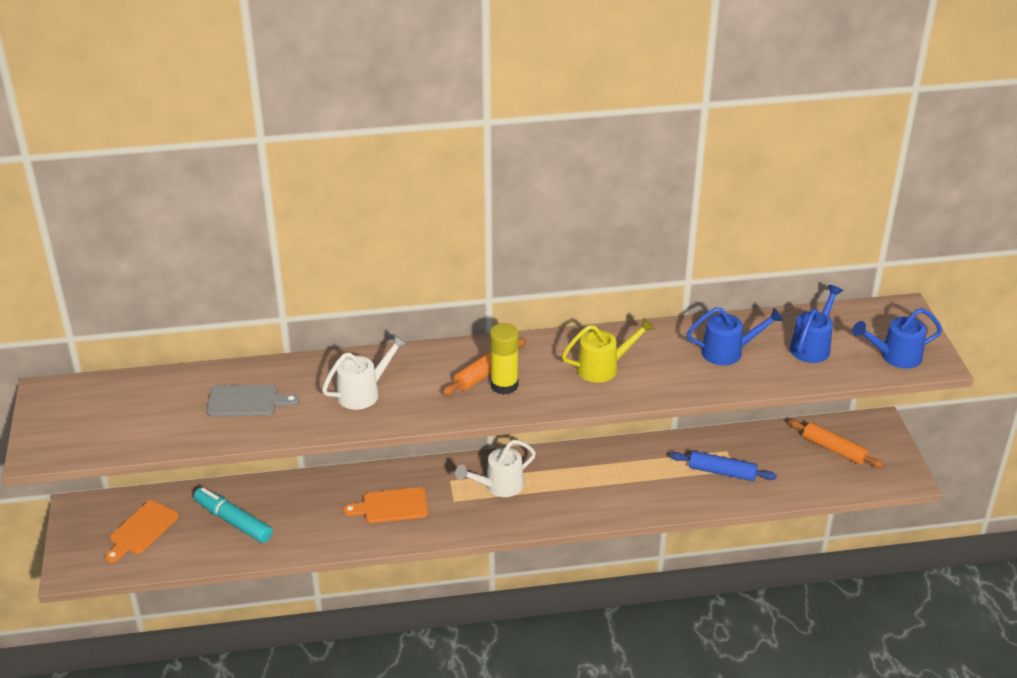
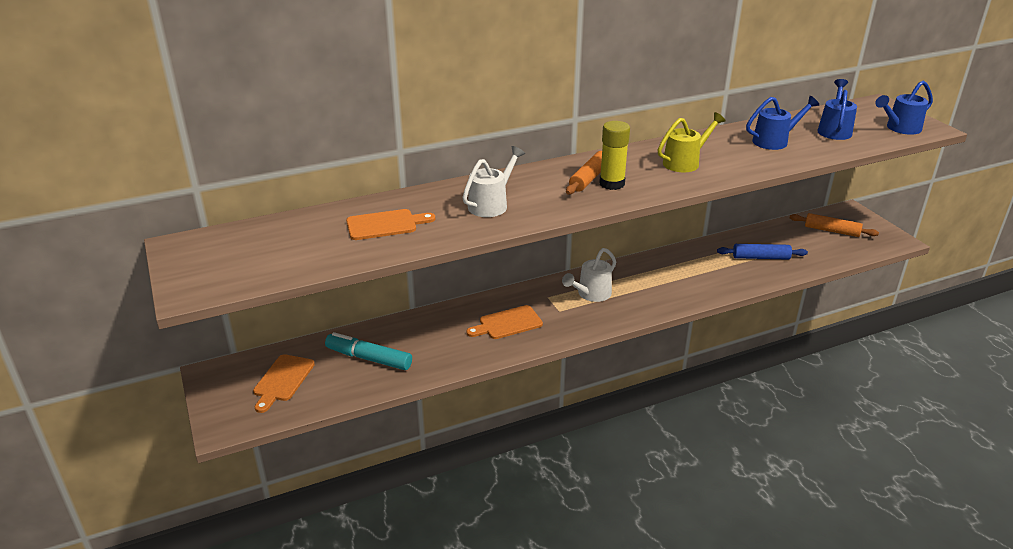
camera: 15 degrees left, 5 degrees down
grey cutting board [206,385,299,416] -> orange cutting board [346,209,435,240]

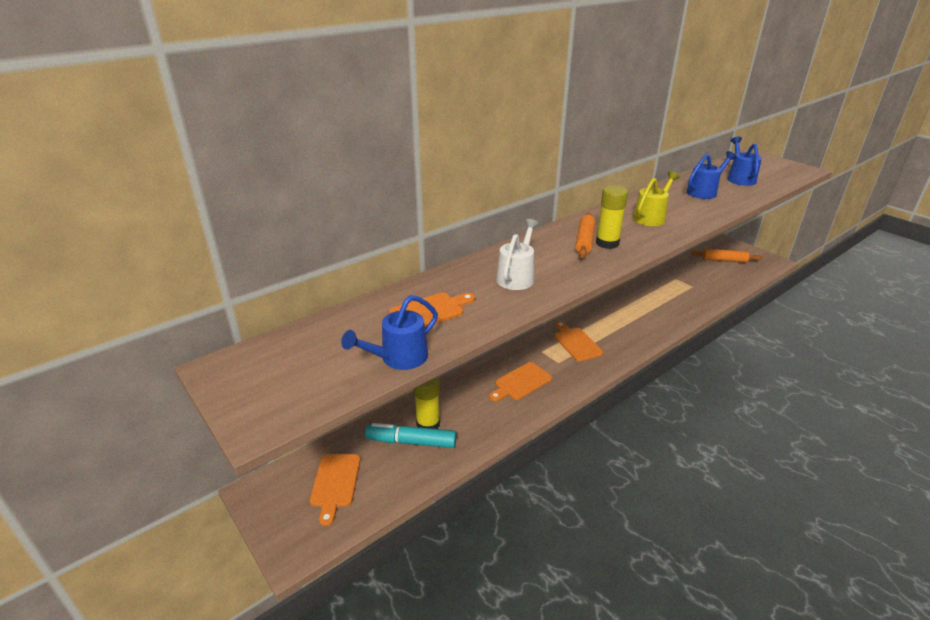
camera: 15 degrees left, 0 degrees up
white watering can [562,248,616,302] -> orange cutting board [555,321,603,362]
blue rolling pin [717,244,808,260] -> none
blue watering can [875,81,933,135] -> blue watering can moved to [341,295,438,370]
none -> yellow glue stick [414,377,440,429]

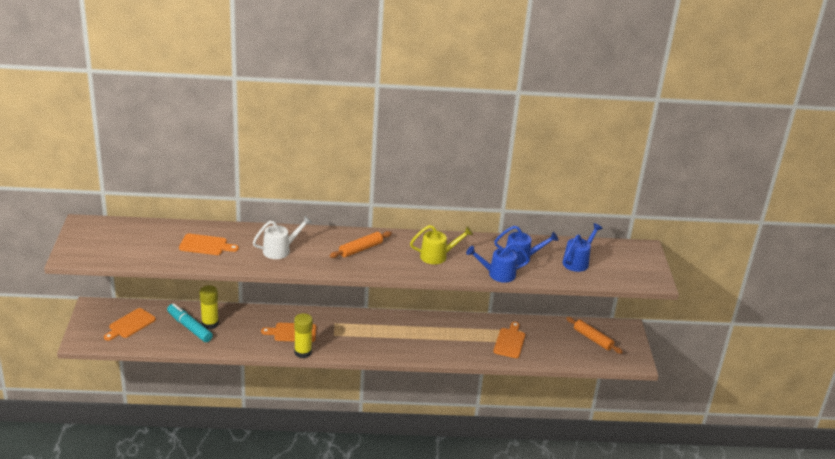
camera: 35 degrees right, 0 degrees up
blue watering can [341,295,438,370] -> blue watering can moved to [466,242,530,283]
orange cutting board [555,321,603,362] -> orange cutting board moved to [493,322,526,358]
yellow glue stick [596,185,628,249] -> yellow glue stick moved to [294,313,313,358]

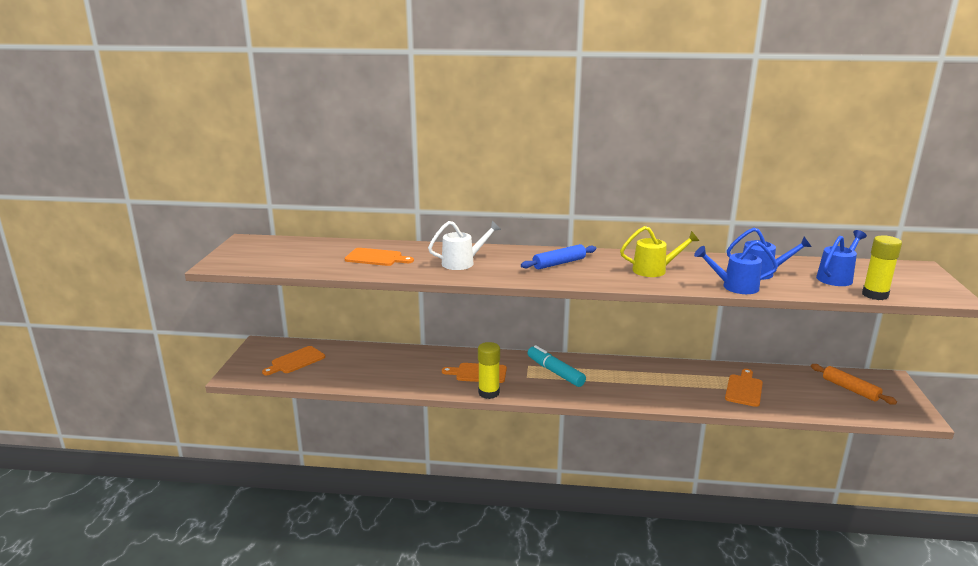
camera: 10 degrees right, 10 degrees down
turquoise marker [167,303,213,342] -> turquoise marker moved to [528,345,586,387]
yellow glue stick [200,285,219,329] -> yellow glue stick moved to [862,235,902,300]
orange rolling pin [329,231,392,258] -> blue rolling pin [521,244,596,269]

